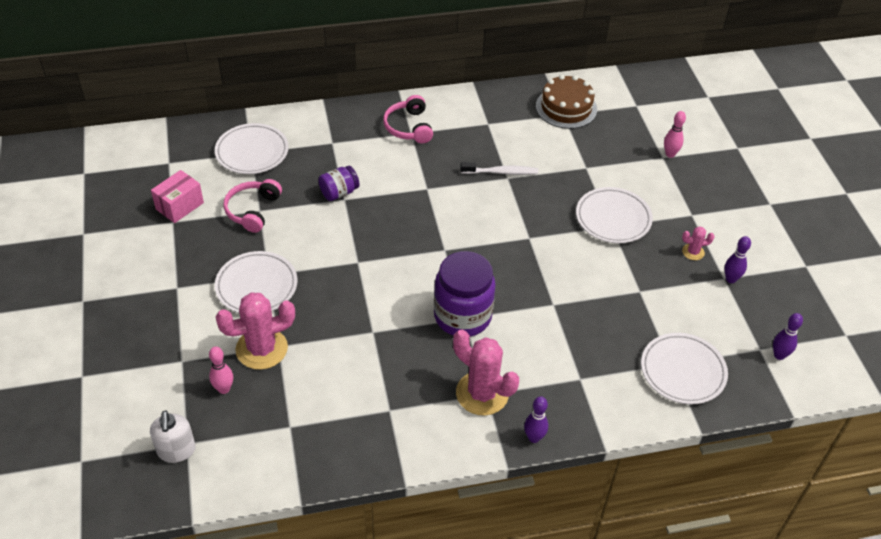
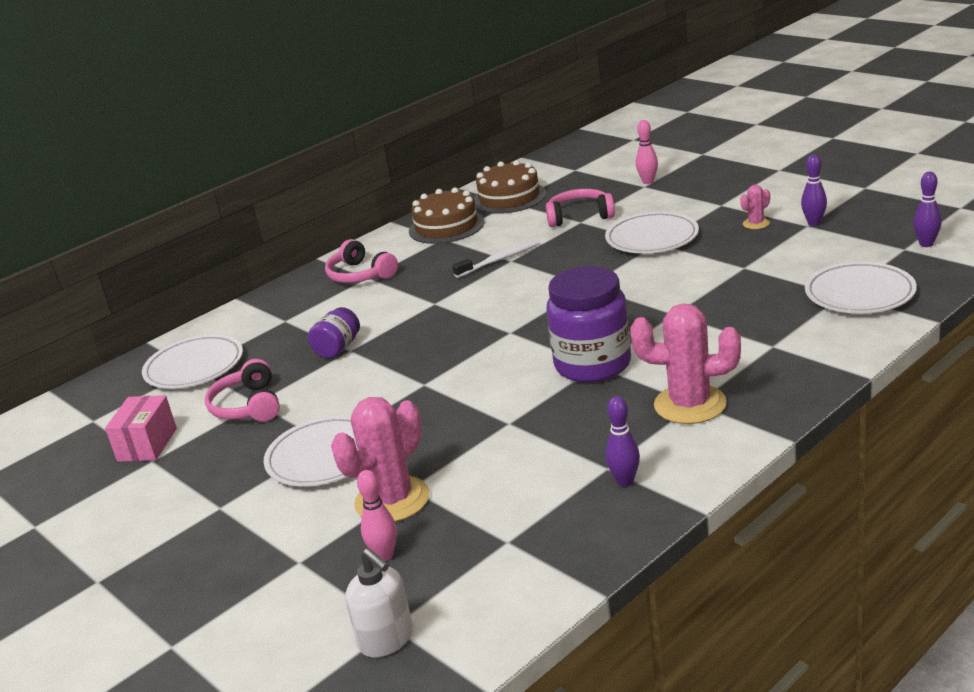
camera: 25 degrees left, 20 degrees down
purple bowling pin [524,396,548,443] -> purple bowling pin moved to [605,396,640,486]
none -> brown cake [409,188,485,244]
none -> pink headphones [546,189,615,227]

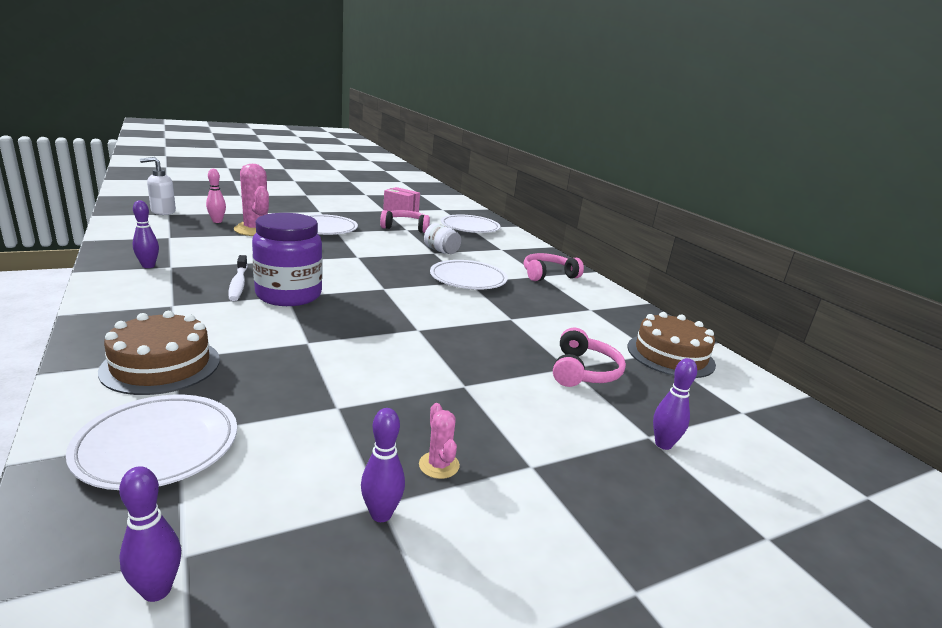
camera: 100 degrees right, 5 degrees down
purple jar [308,307,360,358] -> white jar [424,223,461,254]
brown cake [409,188,485,244] -> brown cake moved to [98,311,220,395]
white toothbrush [452,239,539,278] -> white toothbrush moved to [228,255,248,301]
white plate [605,212,699,253] -> white plate moved to [430,260,508,290]
pink cactus [630,303,741,424] -> none
pink bowling pin [636,120,658,184] -> purple bowling pin [653,358,697,450]

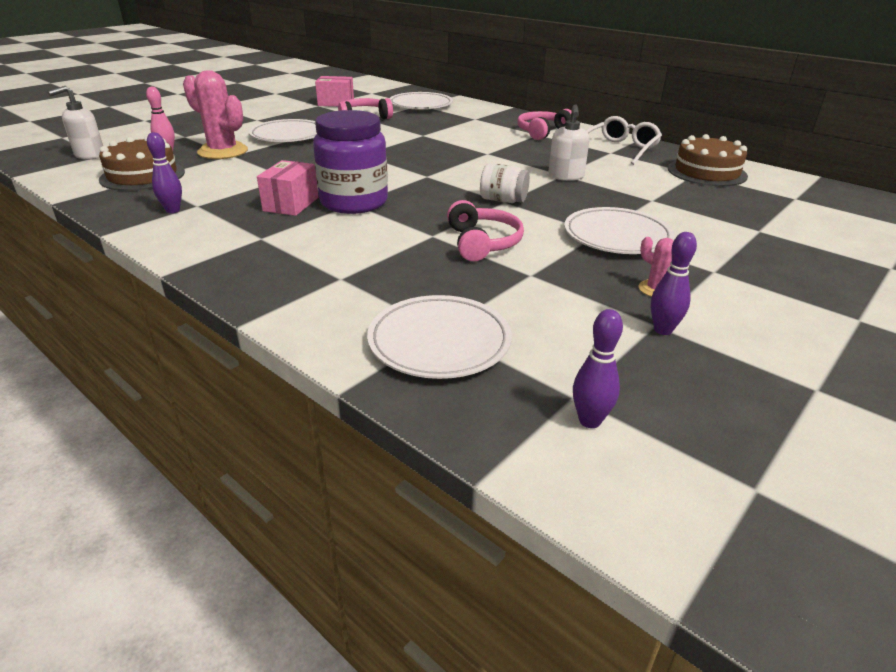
camera: 20 degrees left, 10 degrees up
brown cake [98,311,220,395] -> brown cake moved to [99,136,185,191]
white toothbrush [228,255,248,301] -> pink box [257,160,318,216]
white jar [424,223,461,254] -> white jar moved to [480,163,530,203]
white plate [430,260,508,290] -> white plate moved to [564,207,675,254]
pink headphones [553,327,626,387] -> pink headphones moved to [447,200,524,261]
purple bowling pin [653,358,697,450] -> none
none -> white soap dispenser [548,104,590,181]
none -> white glasses [586,116,662,165]

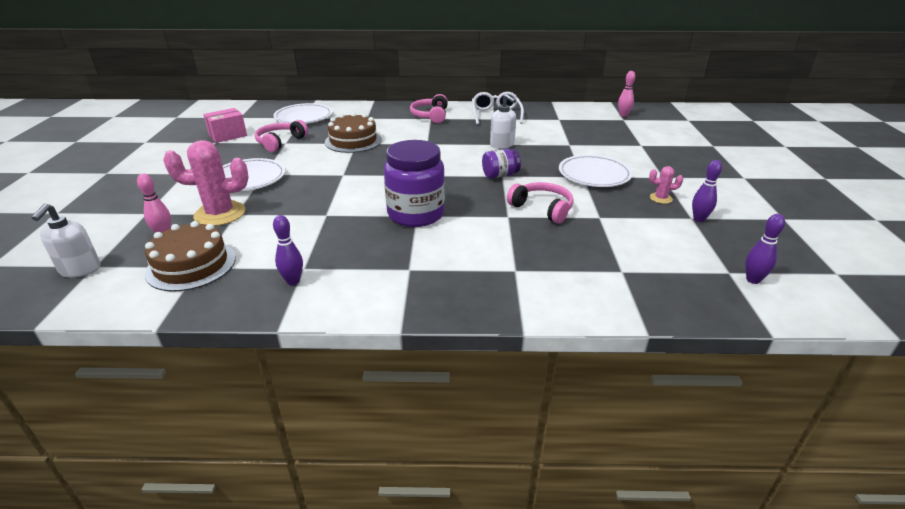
camera: 40 degrees left, 0 degrees up
pink box [257,160,318,216] -> none
white plate [367,295,512,379] -> none
white jar [480,163,530,203] -> purple jar [482,149,521,178]
brown cake [668,134,748,186] -> brown cake moved to [325,112,382,153]
none -> pink bowling pin [618,71,635,117]

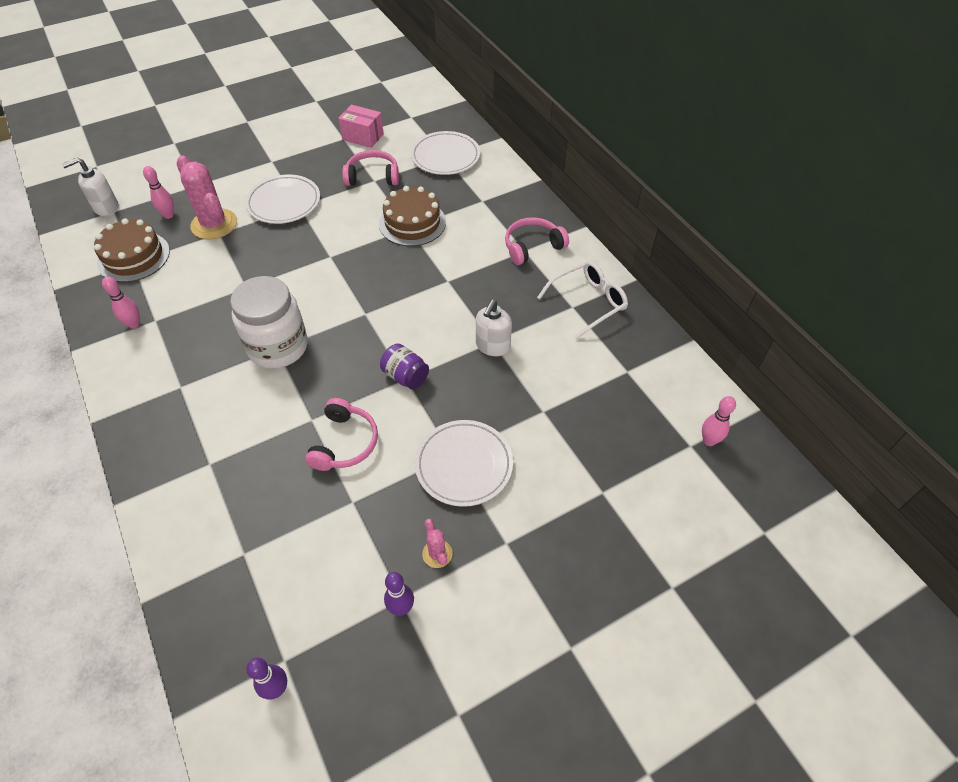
camera: 60 degrees right, 20 degrees up
purple bowling pin [273,215,303,285] -> pink bowling pin [102,276,140,329]
purple jar [384,140,445,227] -> white jar [230,276,308,369]

